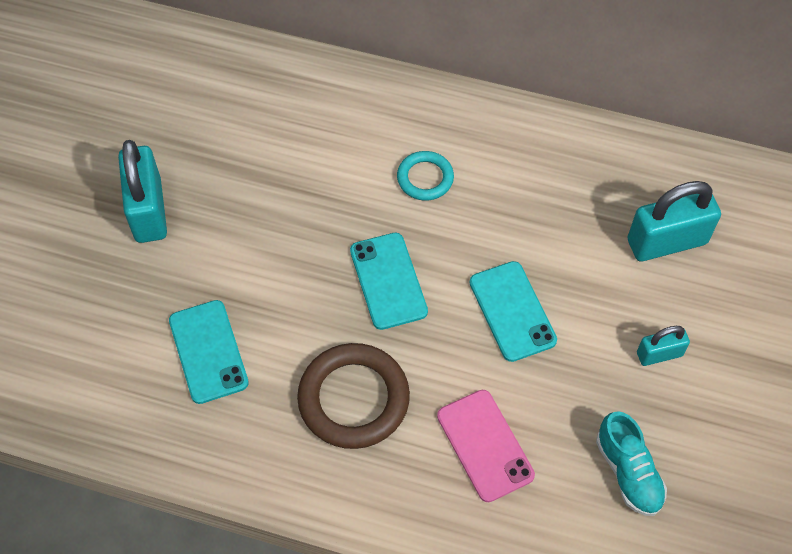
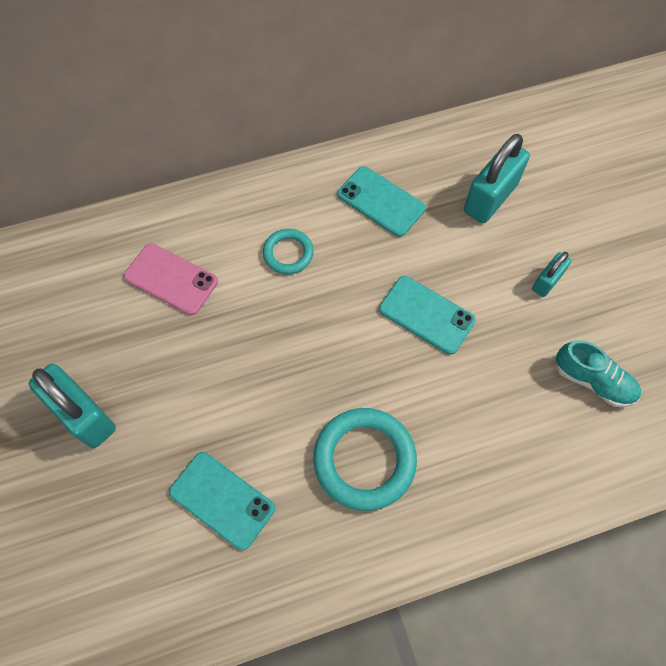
camera: 35 degrees left, 5 degrees up
brown ring [297,343,410,449] -> turquoise ring [313,408,417,511]
turquoise phone [350,233,428,330] -> turquoise phone moved to [338,166,426,237]
pink phone [437,390,535,502] -> pink phone moved to [124,243,218,315]

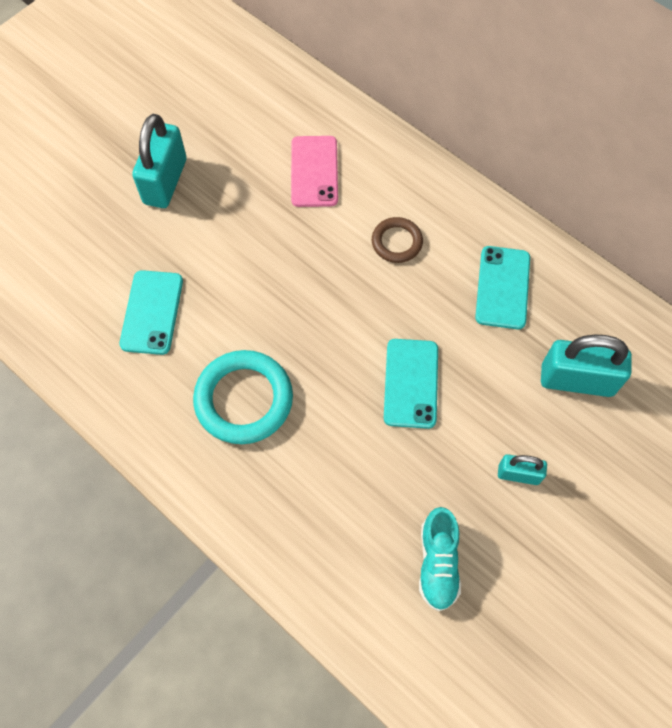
camera: 60 degrees right, 0 degrees up
turquoise ring [263,229,314,274] -> brown ring [372,217,423,263]

